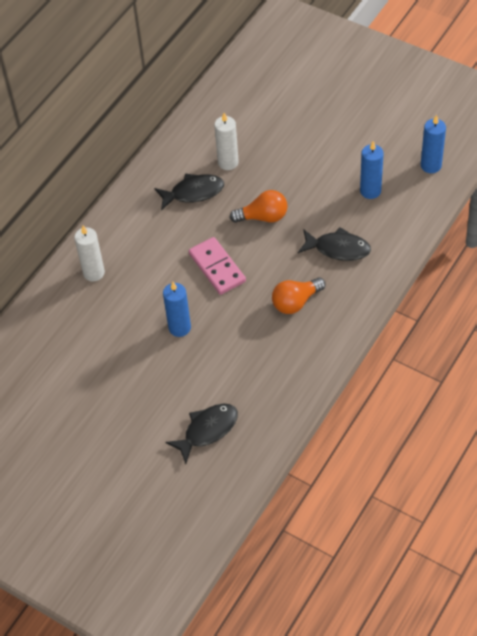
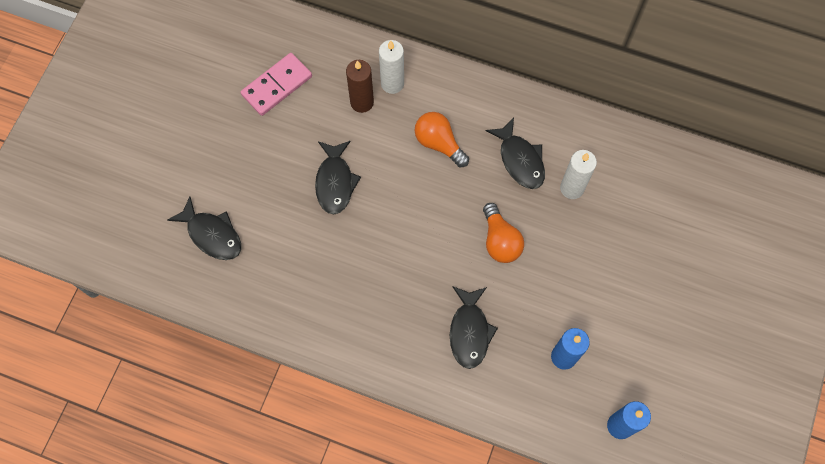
camera: 75 degrees right, 15 degrees up
blue candle [163,282,191,337] -> black fish [315,141,361,215]
pink domino [189,237,246,295] -> pink domino moved to [241,53,312,116]
orange light bulb [272,277,325,314] -> orange light bulb moved to [415,112,469,167]
none -> brown candle [346,60,374,113]

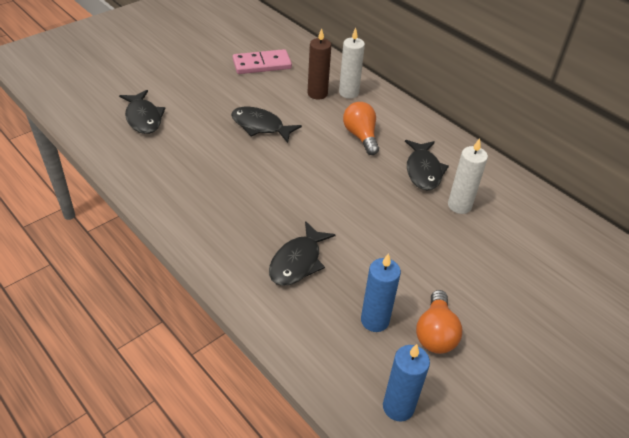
camera: 25 degrees right, 25 degrees down
black fish [315,141,361,215] -> black fish turned 90 degrees clockwise [231,107,302,143]
orange light bulb [483,203,524,263] -> orange light bulb moved to [416,290,462,354]

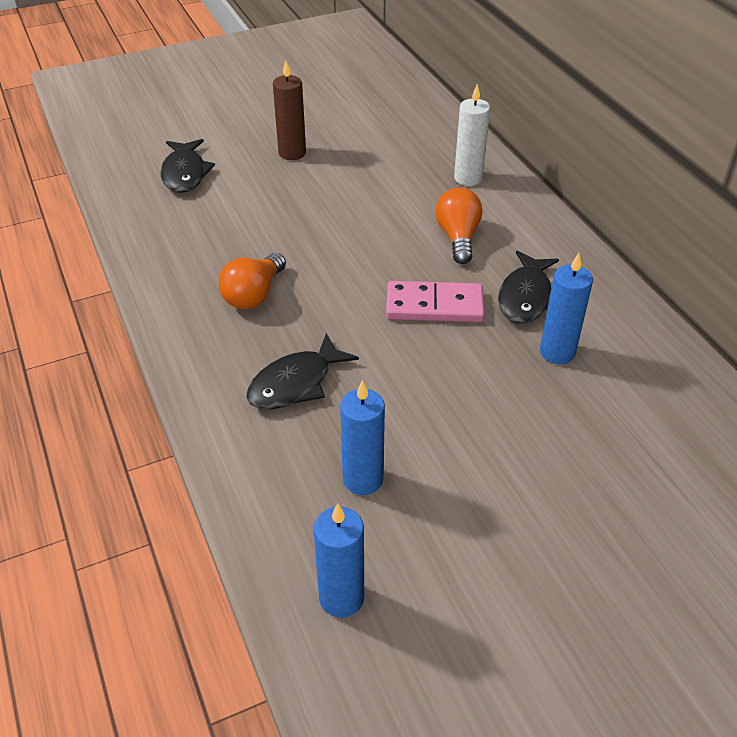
camera: 20 degrees right, 0 degrees up
black fish [231,107,302,143] -> none
pink domino [233,49,292,74] -> pink domino moved to [386,281,485,322]
brown candle [308,28,331,100] -> brown candle moved to [273,61,306,160]
orange light bulb [416,290,462,354] -> orange light bulb moved to [219,253,286,309]
white candle [448,138,488,214] -> blue candle [540,253,593,364]

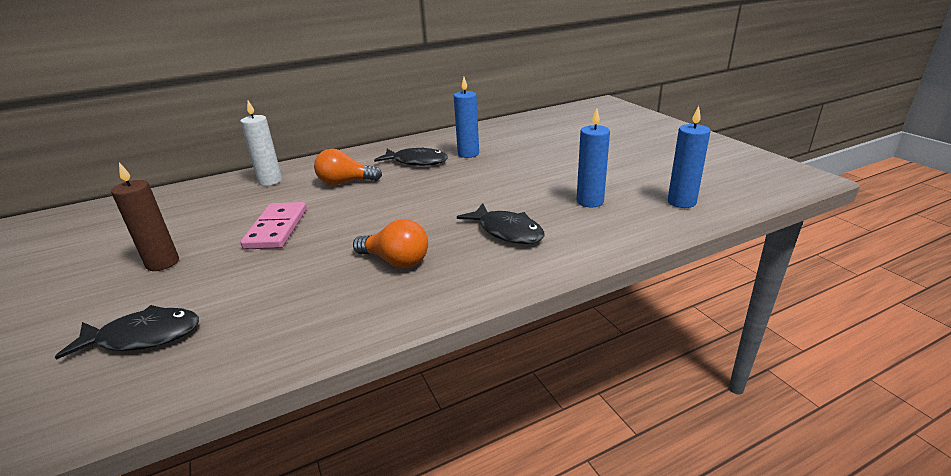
camera: 90 degrees left, 15 degrees down
pink domino [386,281,485,322] -> pink domino moved to [240,202,307,249]

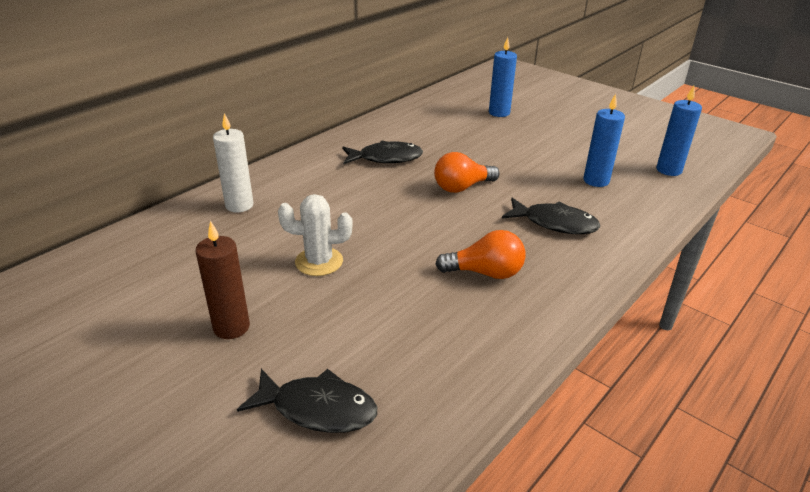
camera: 25 degrees left, 5 degrees up
black fish [55,305,199,360] -> black fish turned 45 degrees clockwise [237,369,377,433]
pink domino [240,202,307,249] -> white cactus [278,194,353,276]
orange light bulb [314,149,382,185] -> orange light bulb moved to [434,152,499,193]
blue candle [454,77,479,158] -> blue candle moved to [489,37,517,117]

